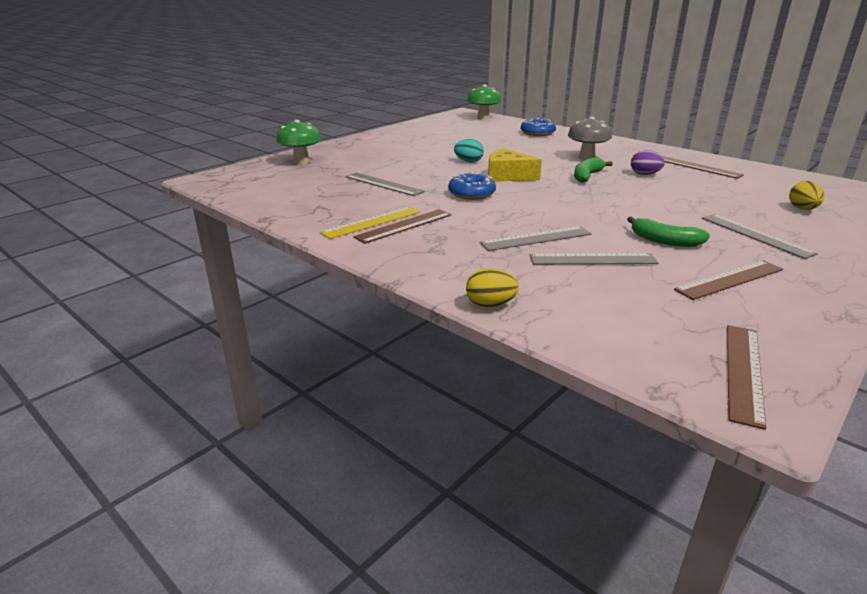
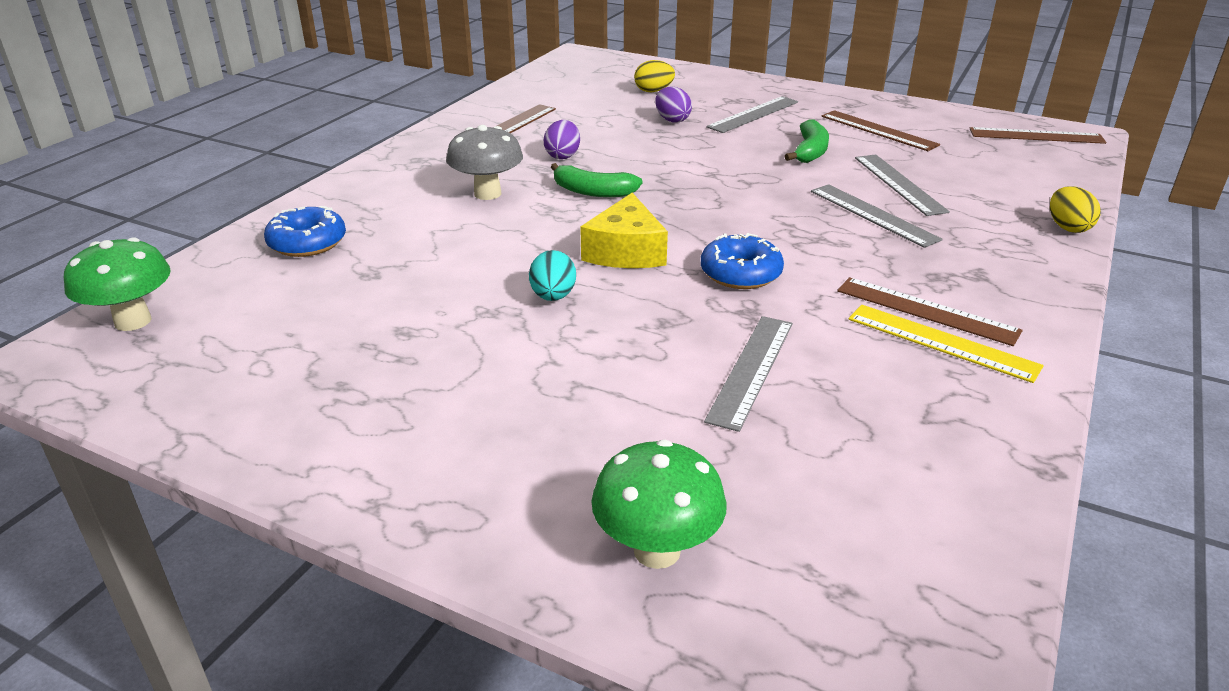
camera: 105 degrees left, 5 degrees up
none -> purple egg [655,87,692,123]

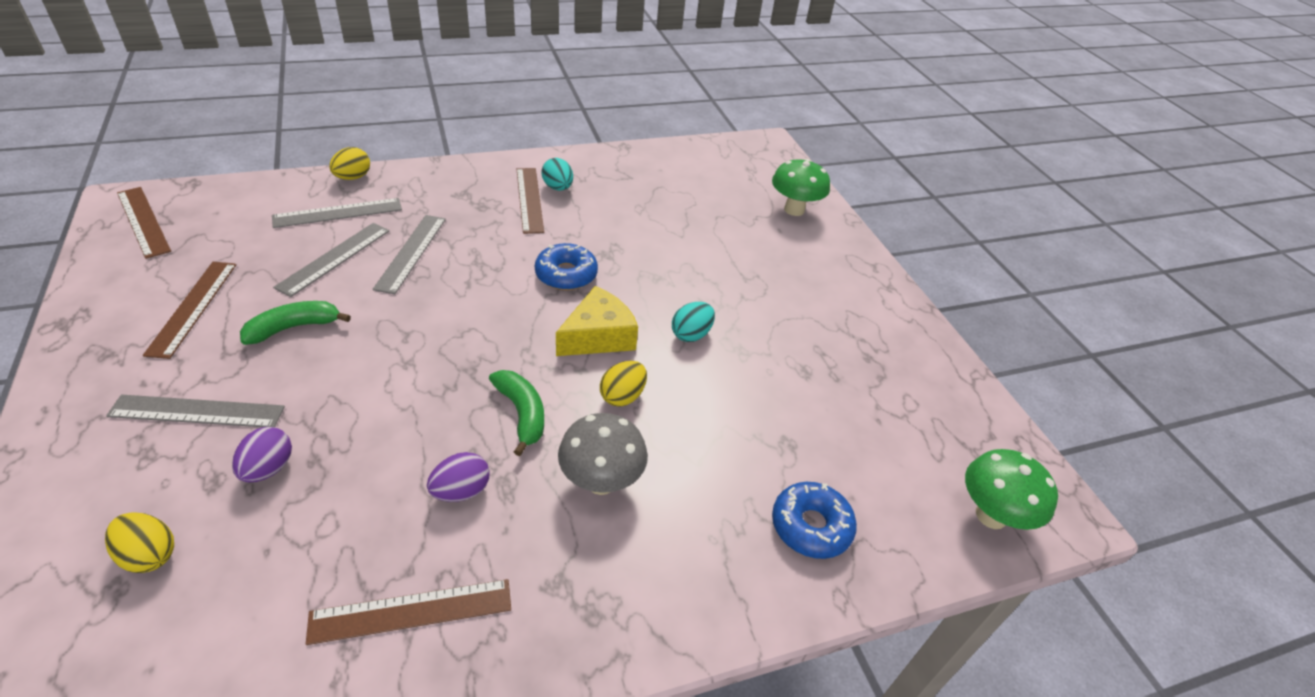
camera: 140 degrees left, 10 degrees up
grey ruler [704,316,793,432] -> grey ruler moved to [272,198,402,228]
yellow ruler [848,305,1044,383] -> turquoise egg [541,158,573,191]
none -> yellow egg [600,361,647,407]

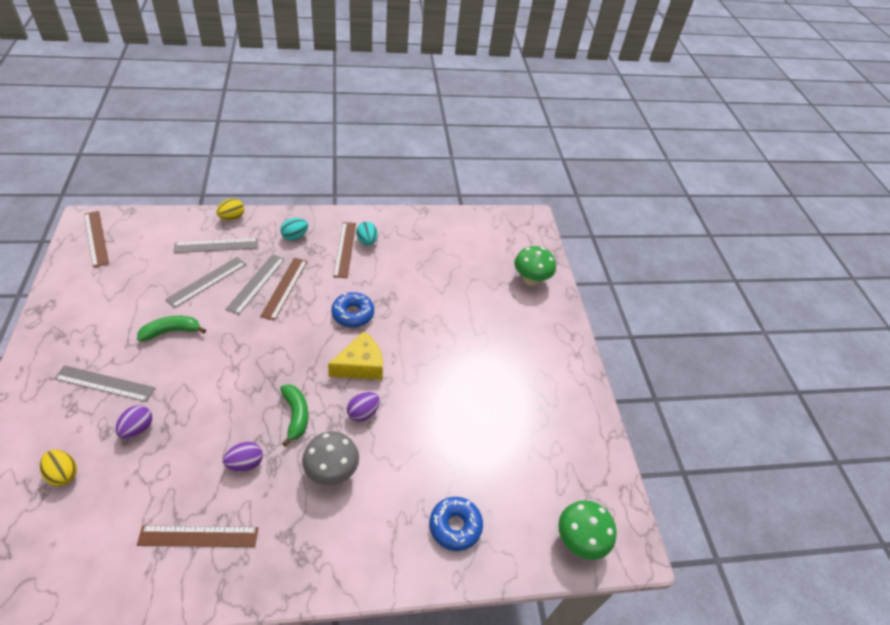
camera: 10 degrees right, 5 degrees up
brown ruler [143,262,237,359] -> brown ruler moved to [260,258,307,321]
yellow egg [600,361,647,407] -> purple egg [347,392,380,422]
turquoise egg [672,302,715,342] -> turquoise egg moved to [280,218,308,240]

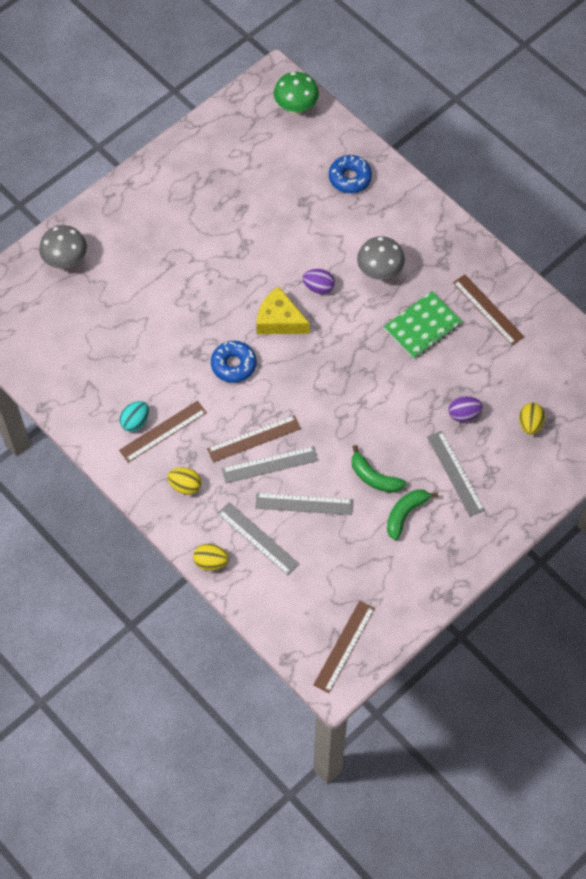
camera: 120 degrees left, 15 degrees up
purple egg [223,442,263,472] -> green notebook [384,291,462,359]
turquoise egg [280,218,308,240] -> yellow egg [167,467,201,495]
green banana [280,384,309,447] -> green banana moved to [387,489,438,540]
green mushroom [514,246,556,286] -> grey mushroom [39,225,87,268]

